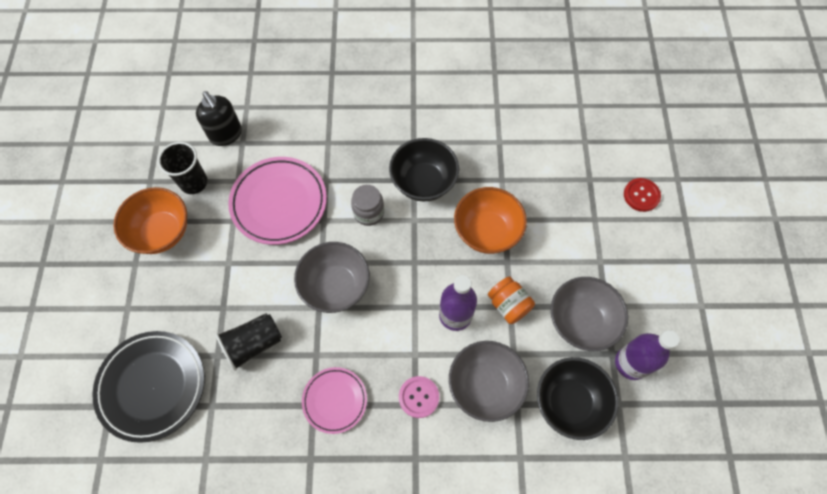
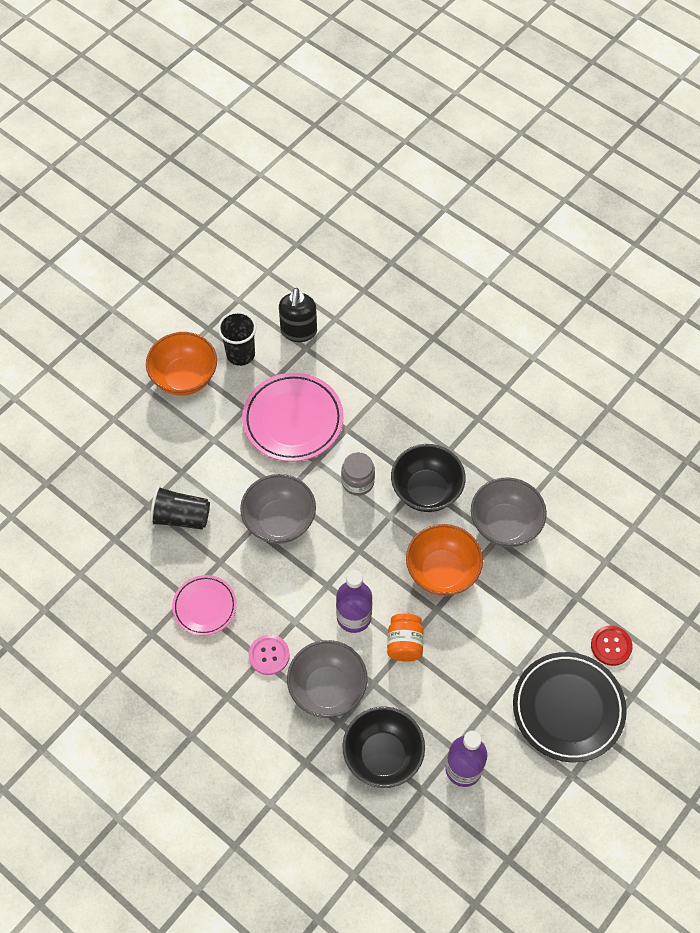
camera: 40 degrees right, 5 degrees down
black plate [92,331,205,443] -> black plate moved to [513,652,627,762]
grey bowl [551,277,628,351] -> grey bowl moved to [471,477,547,547]

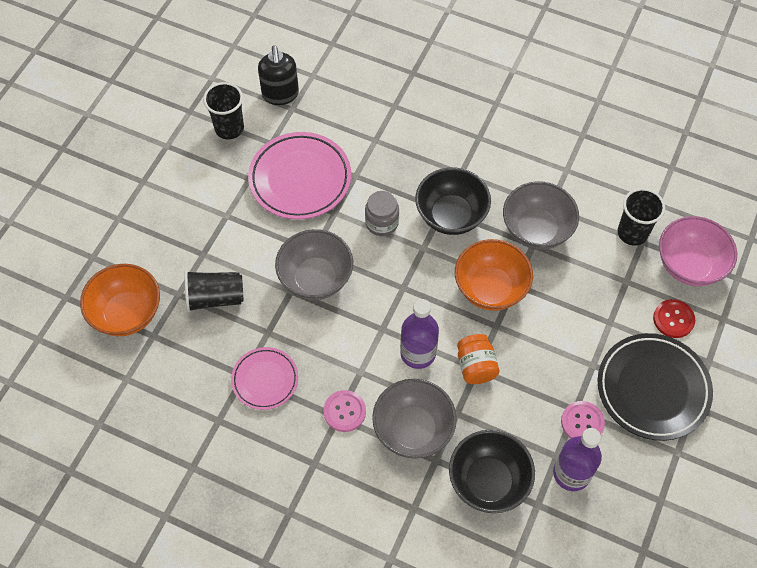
camera: 15 degrees left, 0 degrees up
orange bowl [146,332,217,395] -> orange bowl moved to [80,264,160,336]
none -> pink button [561,401,605,439]
none -> black cup [618,188,665,246]
none -> pink bowl [659,216,737,286]

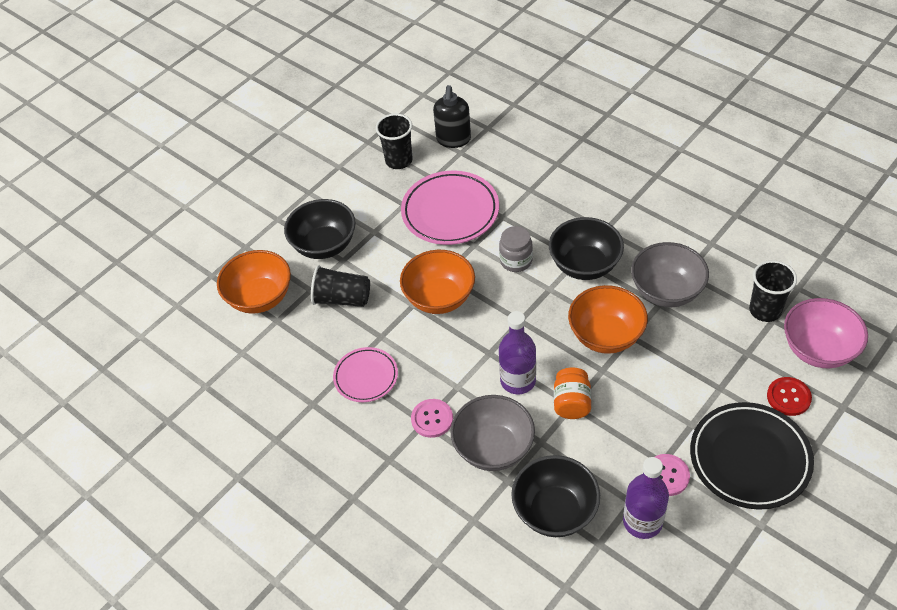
camera: 20 degrees right, 10 degrees down
grey bowl [275,229,353,300] -> orange bowl [400,250,475,314]
none -> black bowl [284,199,356,259]

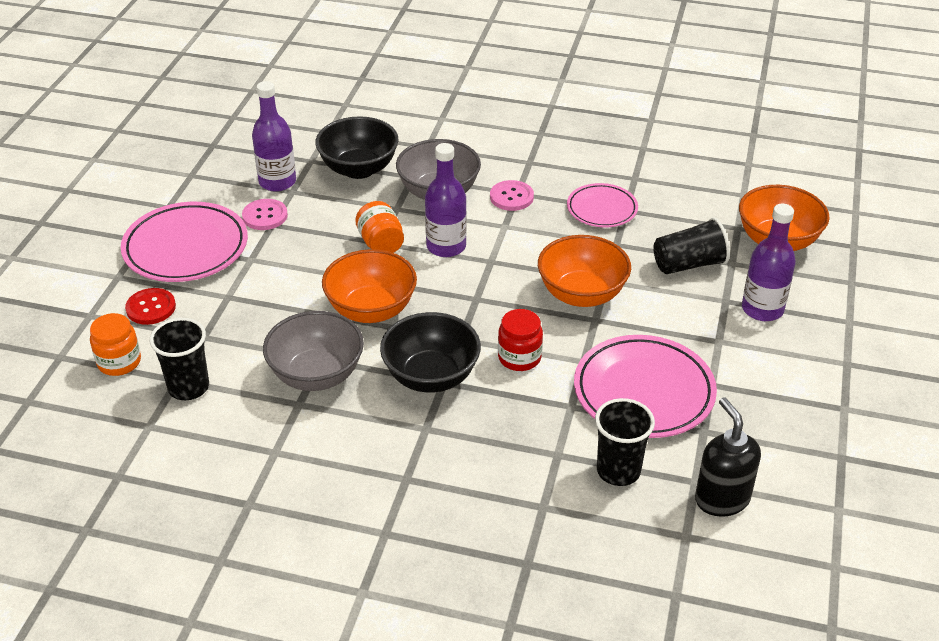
camera: 150 degrees right, 10 degrees down
black bowl [284,199,356,259] -> purple bottle [742,204,796,321]
black cup [376,114,413,169] -> black cup moved to [595,398,655,486]
grey jar [499,226,533,272] -> red jar [498,309,543,371]
black plate [690,402,814,510] -> pink plate [121,202,248,282]
pink bowl [784,298,868,368] -> orange jar [90,313,141,376]

